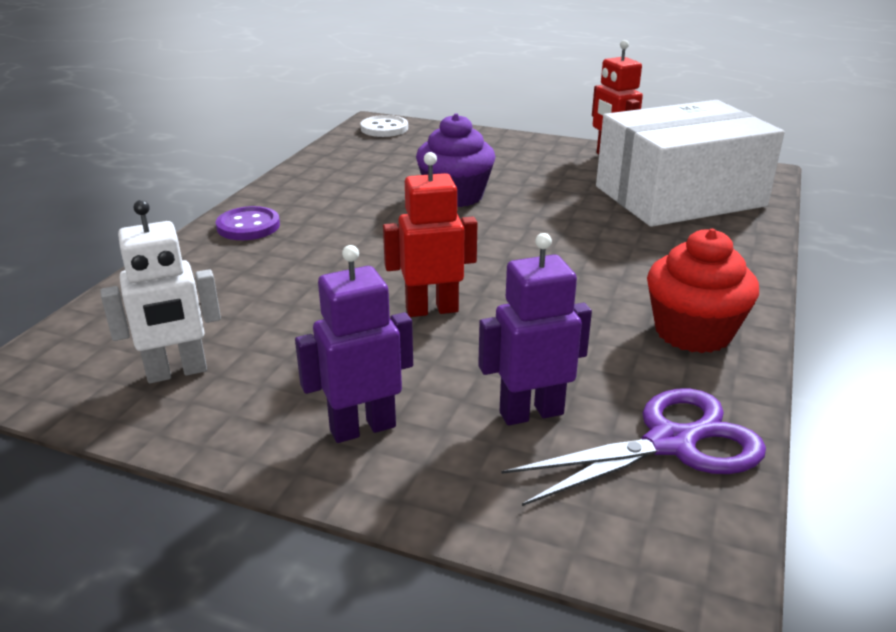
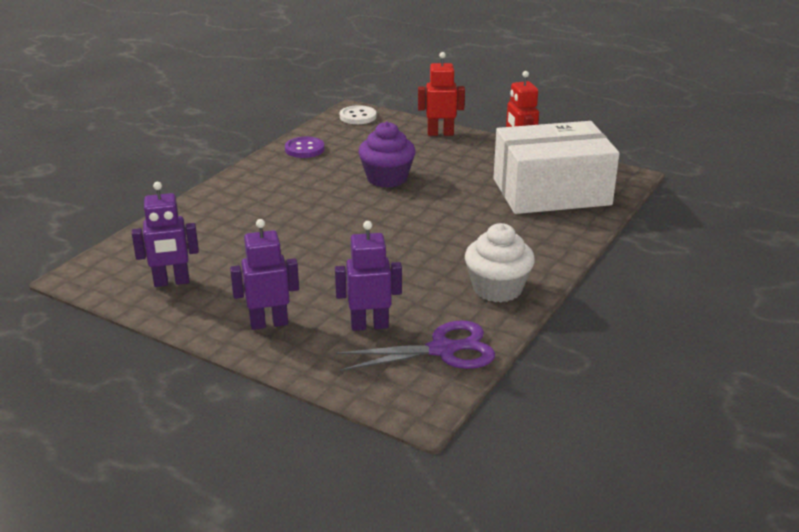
camera: 10 degrees right, 0 degrees up
white robot [100,200,221,383] -> purple robot [132,182,199,287]
purple button [216,206,280,240] -> purple button moved to [285,137,325,158]
red robot [383,152,478,317] -> red robot moved to [418,52,465,136]
red cupcake [647,229,759,353] -> white cupcake [465,223,535,302]

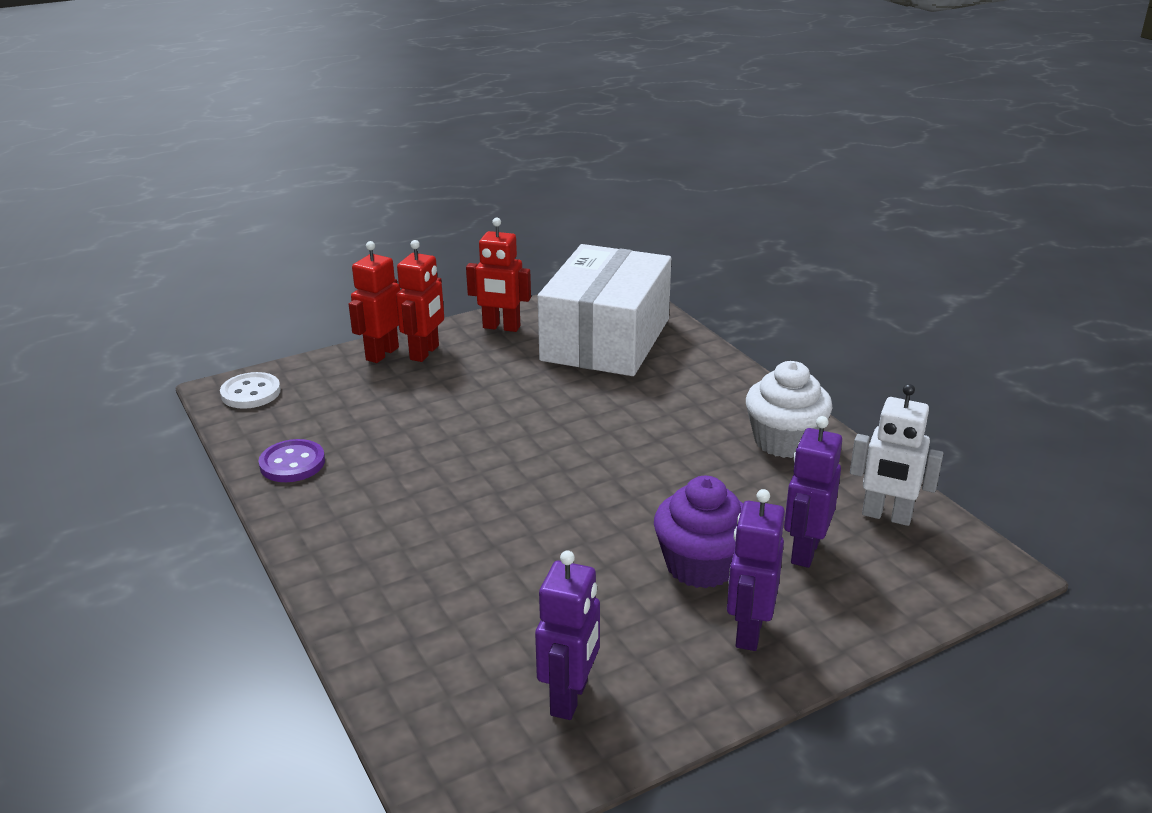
camera: 60 degrees left, 0 degrees up
purple scissors [336,320,495,371] -> white robot [850,384,944,526]
purple cupcake [358,122,416,188] -> purple cupcake moved to [654,476,743,589]
none -> red robot [396,240,444,362]

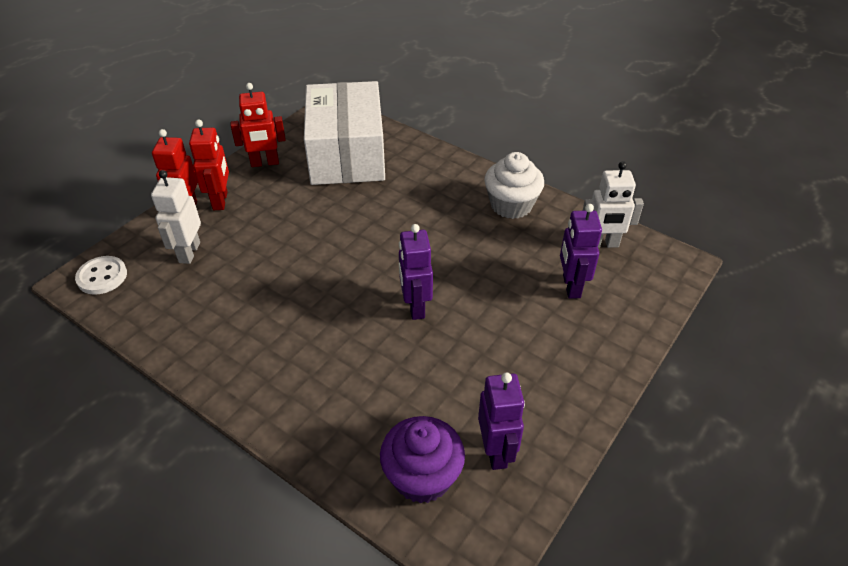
camera: 25 degrees left, 15 degrees up
purple button [258,439,325,482] -> none
purple cupcake [654,476,743,589] -> purple cupcake moved to [380,416,465,504]
purple robot [727,489,785,651] -> purple robot moved to [399,224,433,320]
none -> white robot [151,170,201,264]

